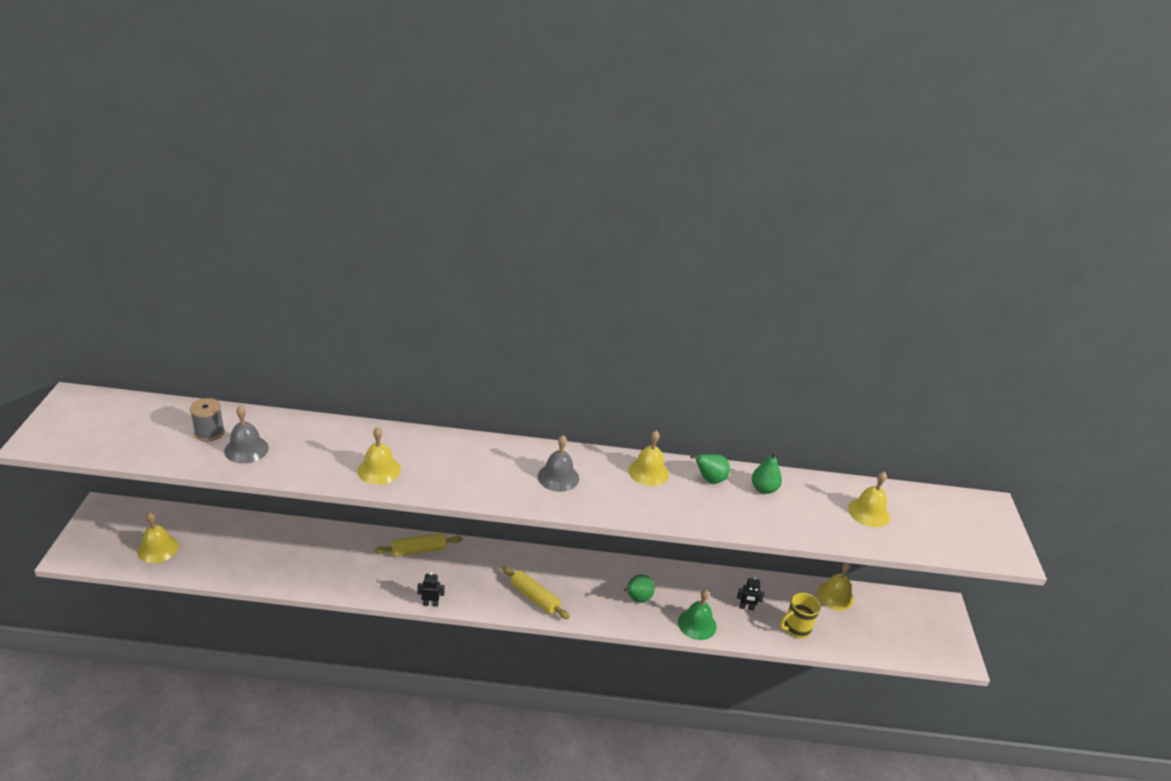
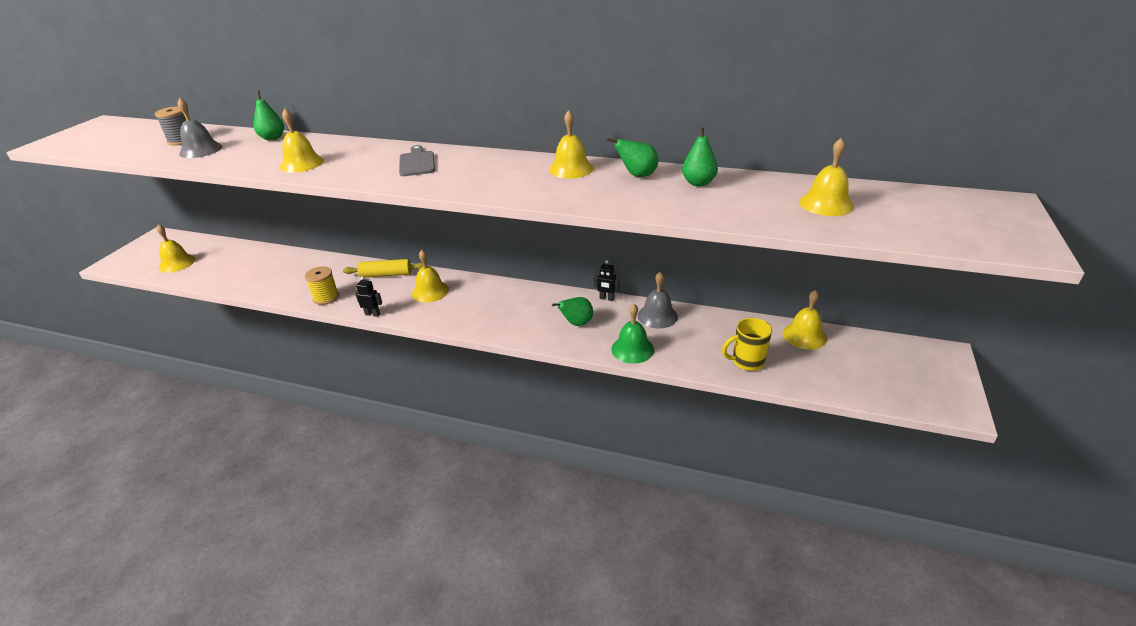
camera: 20 degrees right, 0 degrees up
yellow rolling pin [502,566,570,619] -> none
grey bell [538,435,579,492] -> grey bell moved to [638,272,678,329]
black robot [737,576,765,610] -> black robot moved to [594,260,619,301]
none -> green pear [254,90,284,140]
none -> yellow spool [305,266,339,305]
none -> grey cutting board [399,145,435,176]
none -> yellow bell [412,250,449,302]

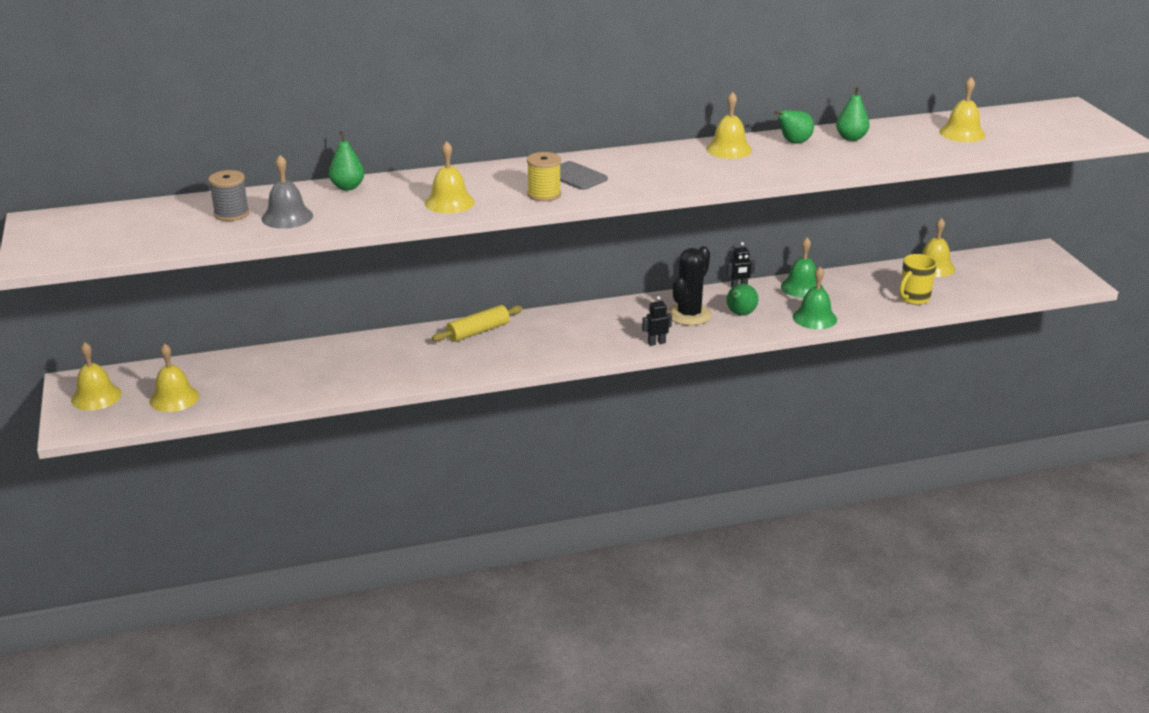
camera: 35 degrees left, 5 degrees down
yellow spool [305,266,339,305] -> yellow spool moved to [527,152,561,202]
black robot [355,276,382,317] -> black robot moved to [642,296,672,346]
yellow bell [412,250,449,302] -> yellow bell moved to [71,342,122,410]
grey bell [638,272,678,329] -> green bell [781,238,824,298]
none -> black cactus [667,246,712,326]

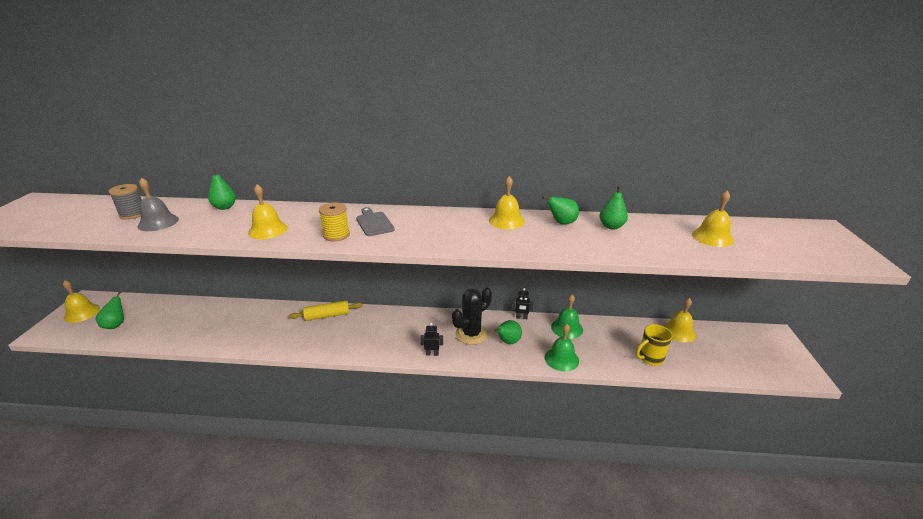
camera: 20 degrees right, 0 degrees up
yellow bell [149,343,199,412] -> green pear [96,291,124,329]

